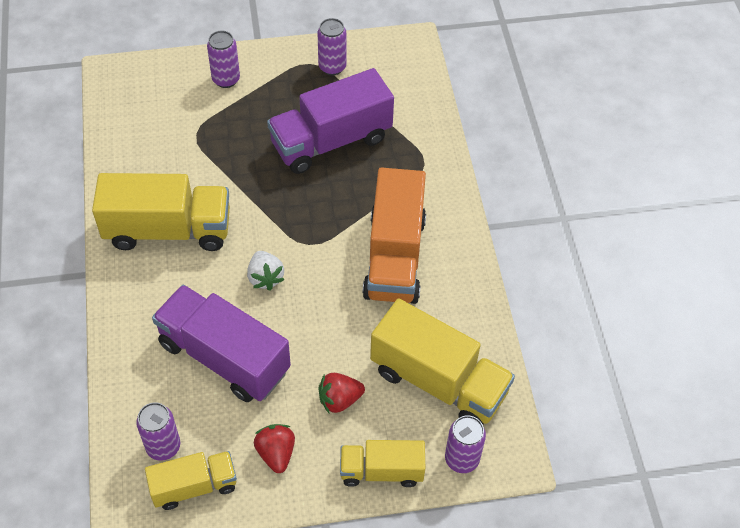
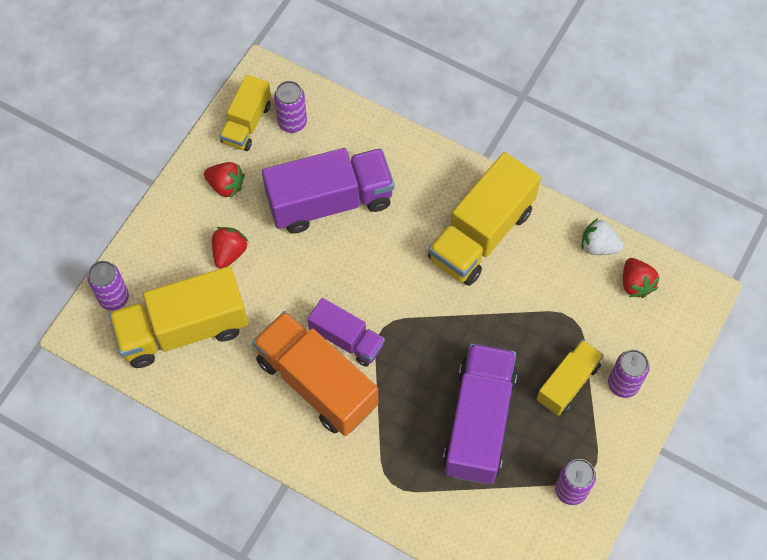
camera: 130 degrees right, 10 degrees up
white strawberry [247,251,284,291] -> white strawberry moved to [582,218,623,255]
yellow truck [340,440,425,487] -> yellow truck moved to [537,340,604,416]
none -> purple truck [307,298,385,367]
none -> red strawberry [623,258,660,298]

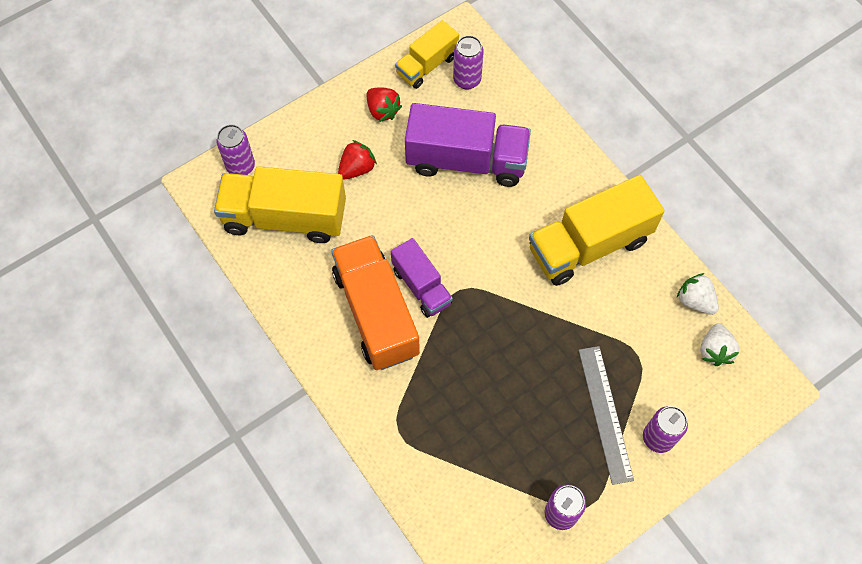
camera: 25 degrees right, 0 degrees up
purple truck [443,343,517,484] -> none
yellow truck [537,340,604,416] -> grey ruler [579,346,634,485]
red strawberry [623,258,660,298] -> white strawberry [700,323,739,366]

